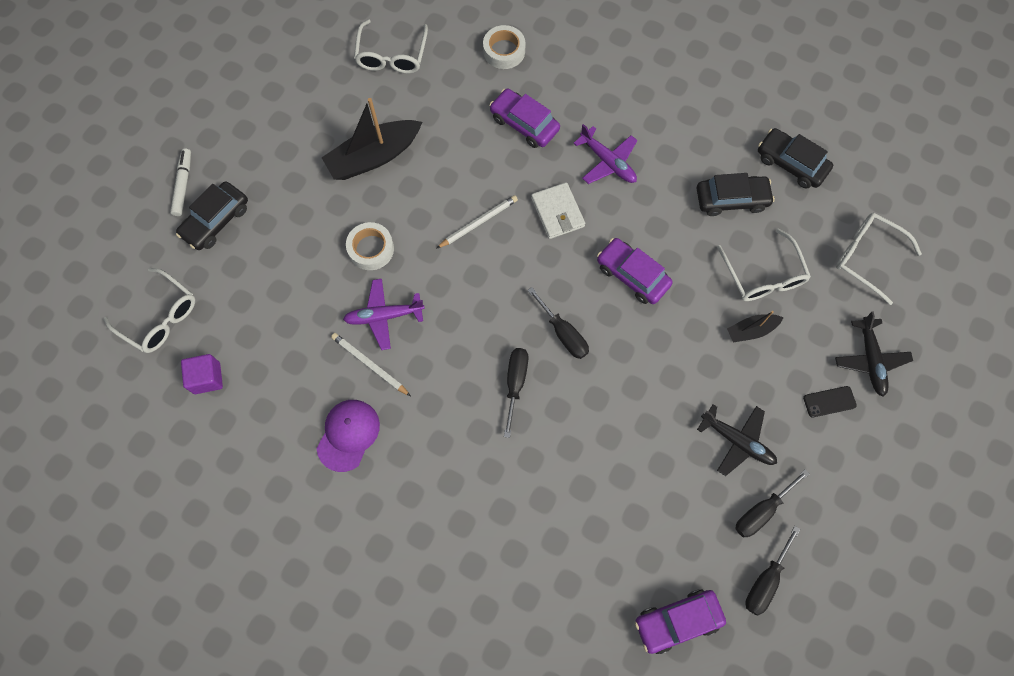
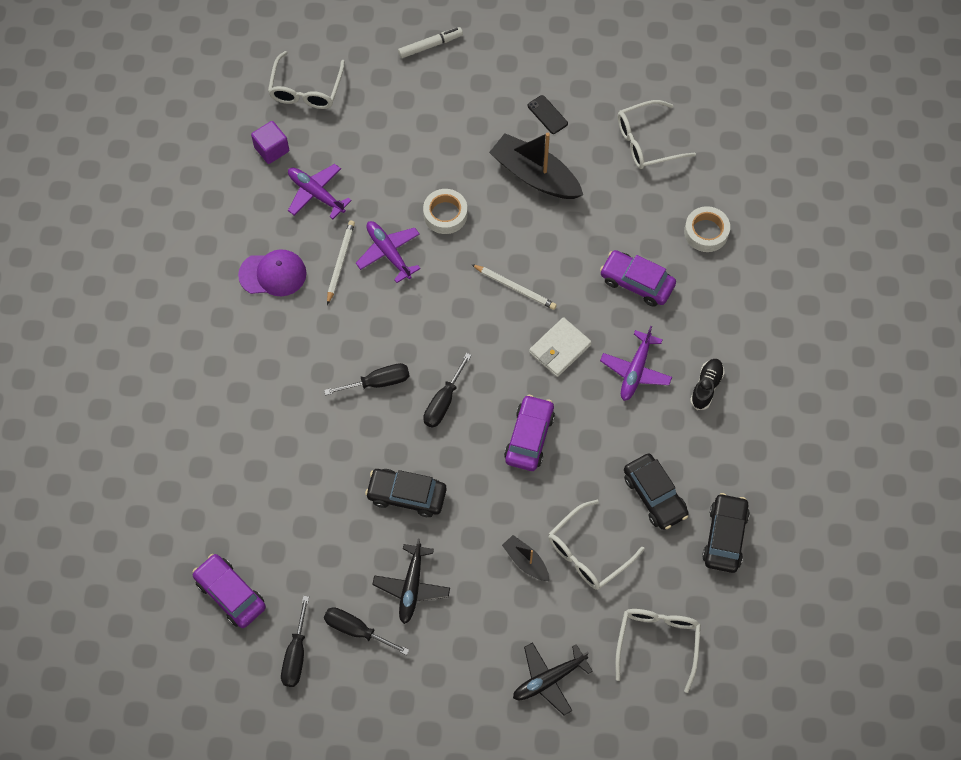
camera: 65 degrees right, 5 degrees down
black car [176,181,248,250] -> black car moved to [365,469,447,517]
purple car [490,89,560,148] -> purple car turned 75 degrees counterclockwise [600,250,676,307]
black screwdriver [745,526,801,615] -> black screwdriver turned 90 degrees counterclockwise [281,596,309,687]
black phone [803,386,857,418] -> black phone moved to [528,95,568,134]
none -> purple plane [288,164,352,219]
none -> black shoe [690,359,725,410]

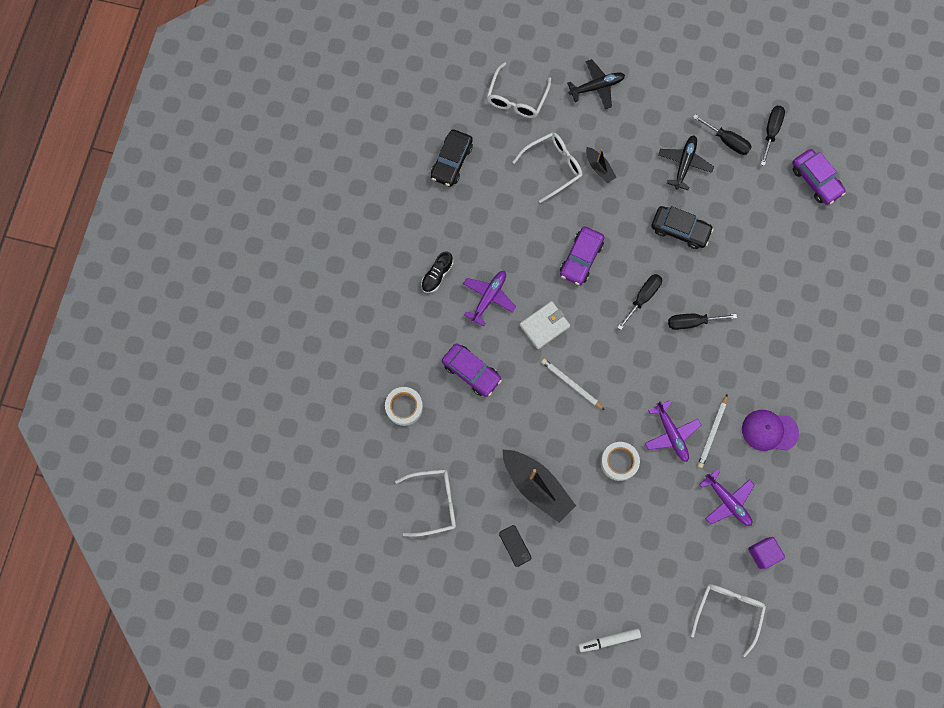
camera: 170 degrees left, 10 degrees up
black car [624,453,689,530] -> none

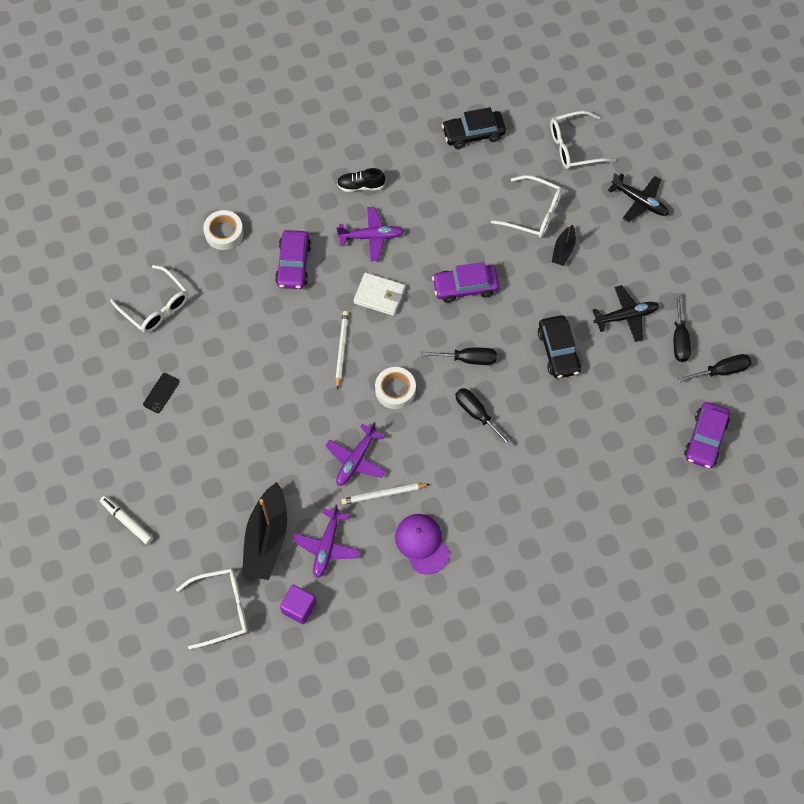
camera: 55 degrees right, 10 degrees down
black boat [503,450,576,523] -> black boat moved to [242,482,287,580]
white tape [600,442,640,481] -> white tape moved to [375,367,416,409]

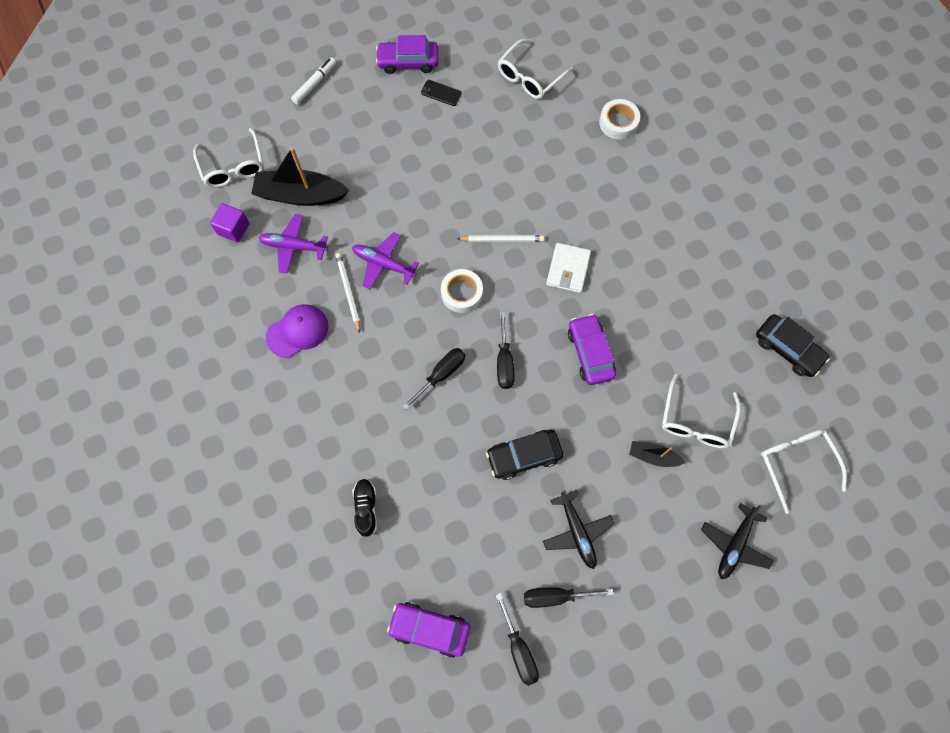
camera: 85 degrees right, 5 degrees up
purple car [275,230,311,289] -> purple car moved to [376,35,438,74]
black shoe [337,168,385,192] -> black shoe moved to [353,478,377,537]
purple plane [337,207,404,261] -> none
black car [442,107,506,149] -> black car turned 150 degrees clockwise [756,314,830,377]

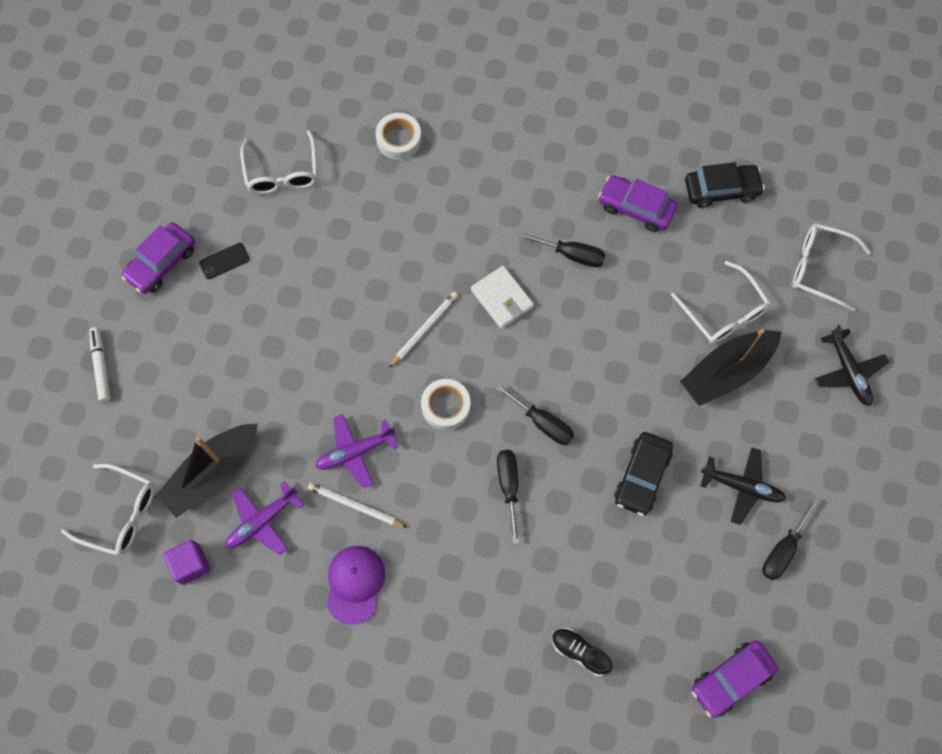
camera: 50 degrees left, 0 degrees up
black screwdriver [495,593,539,686] -> black screwdriver moved to [519,232,605,267]
purple car [568,314,616,385] -> purple car moved to [598,175,677,232]
black boat [629,441,685,467] -> black boat [680,329,781,406], size x1.93

